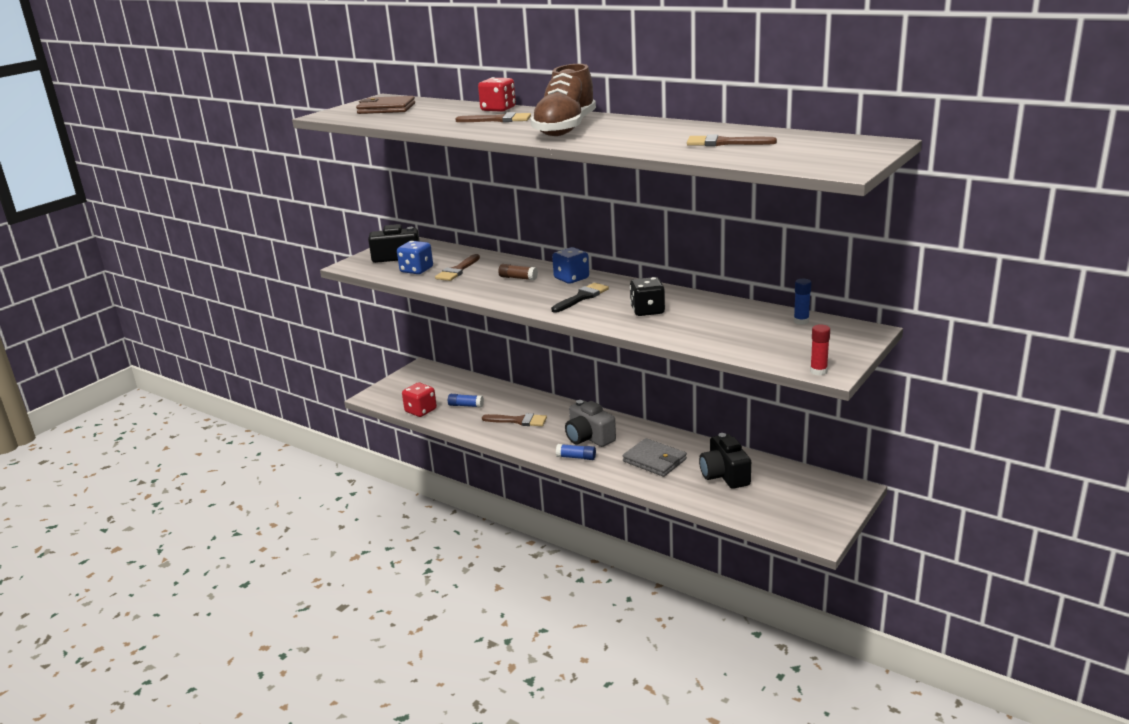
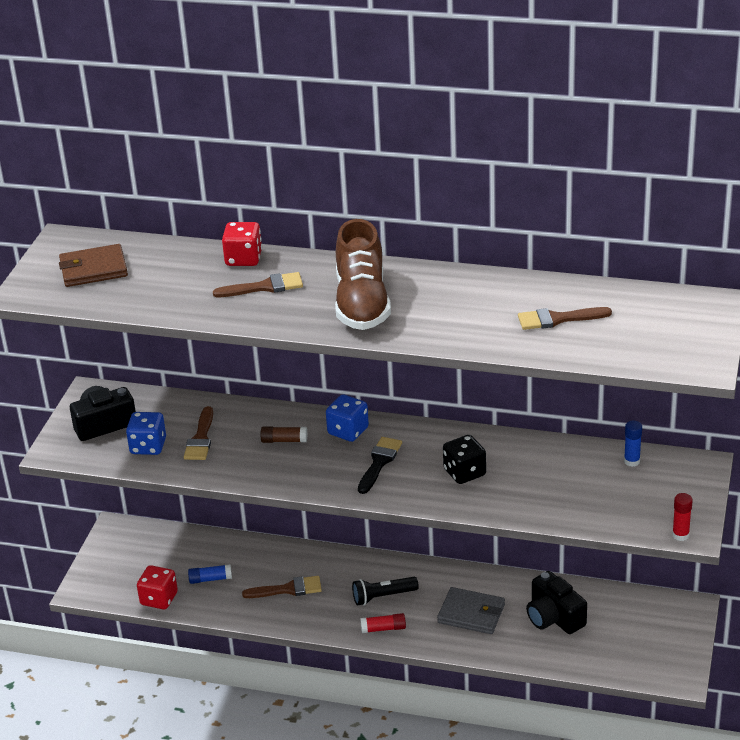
camera: 20 degrees left, 10 degrees up
blue glue stick [556,444,596,460] -> red glue stick [360,613,406,633]
grey camera [565,400,616,447] -> black flashlight [352,577,419,605]

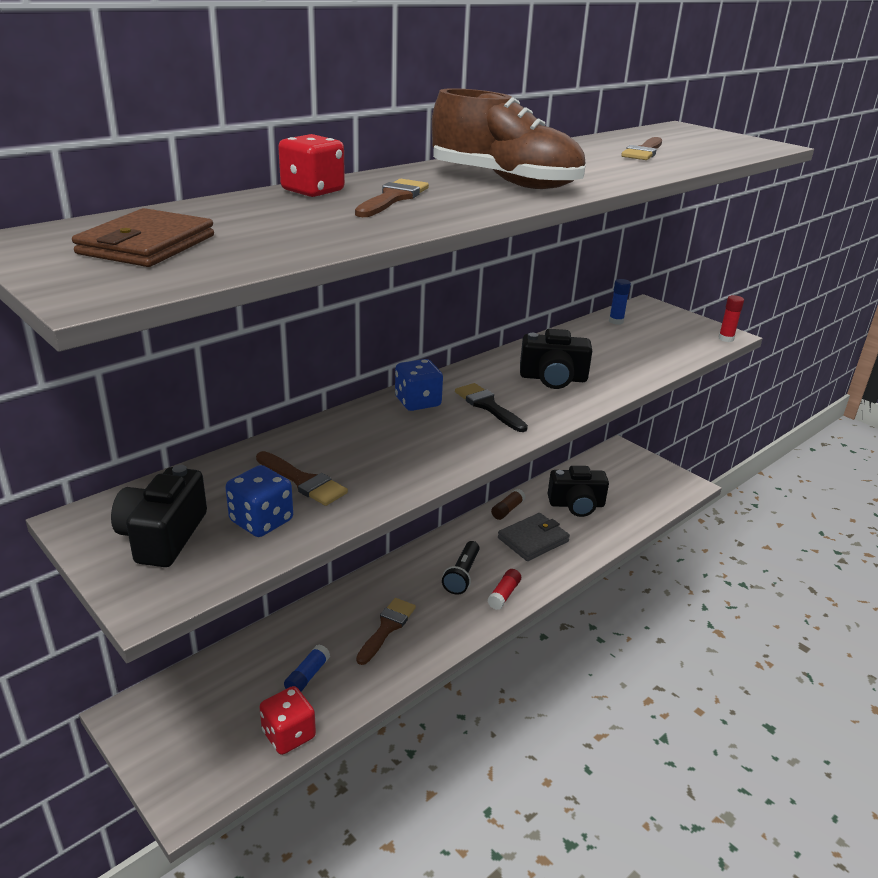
camera: 60 degrees left, 5 degrees down
brown glue stick [261,427,307,443] -> brown glue stick moved to [491,489,525,520]
black dice [443,435,486,484] -> black camera [520,329,592,389]

